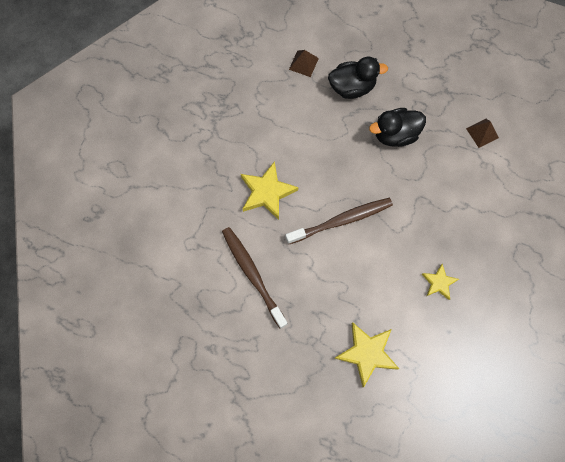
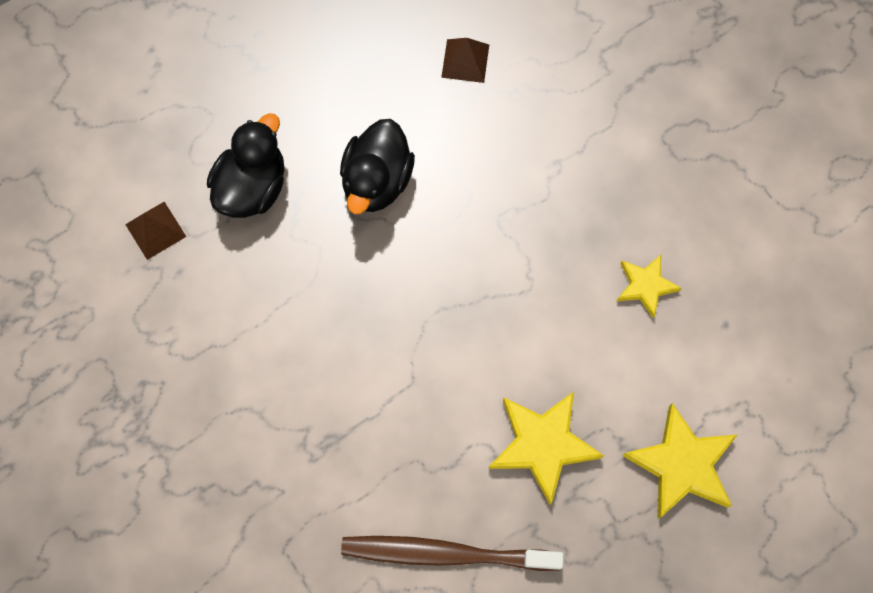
camera: 55 degrees left, 0 degrees up
yellow star [241,161,298,220] -> yellow star moved to [488,391,604,505]
brown toothbrush [286,198,393,244] -> none

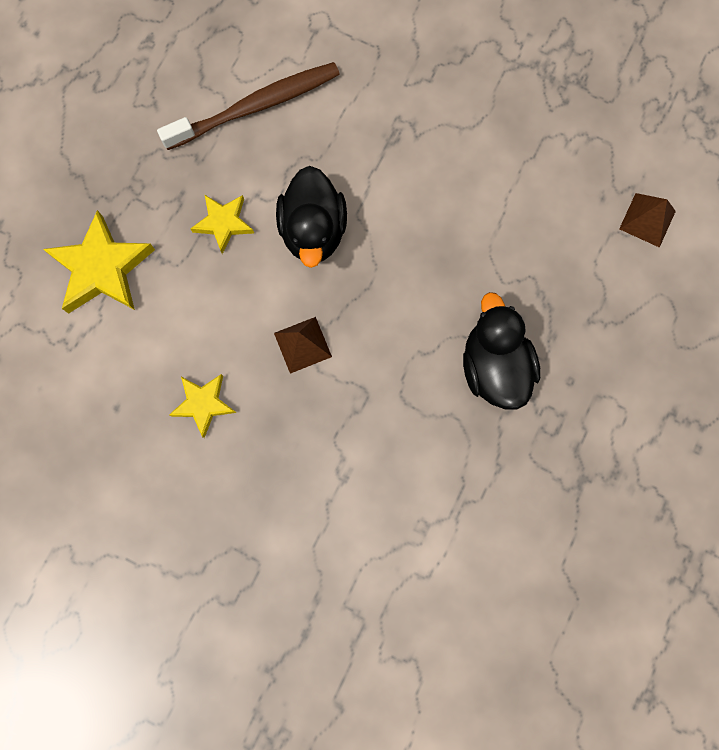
camera: 150 degrees right, 5 degrees up
black duck [207,113,285,218] -> black duck moved to [276,166,347,268]
brown pyramid [441,38,489,83] -> brown pyramid moved to [274,317,332,374]
yellow star [488,391,604,505] -> yellow star [190,195,254,254], size x0.59

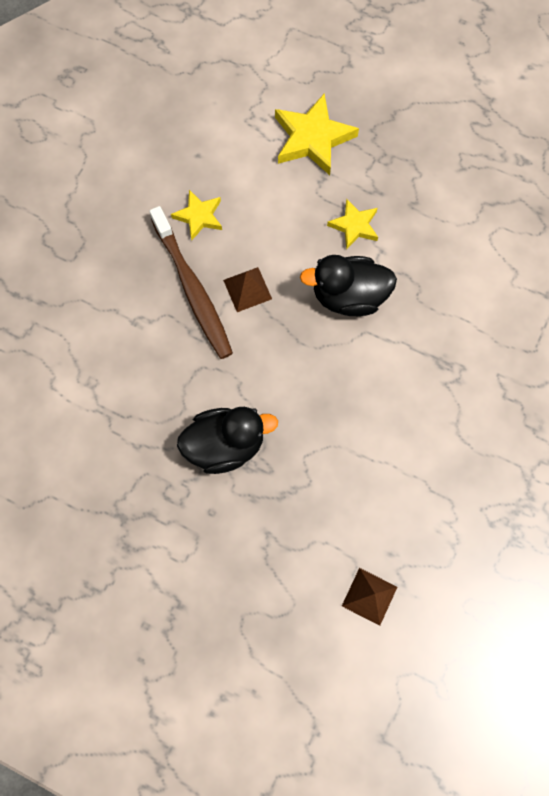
camera: 90 degrees right, 5 degrees down
brown toothbrush [157,62,340,150] -> brown toothbrush moved to [149,206,233,359]

